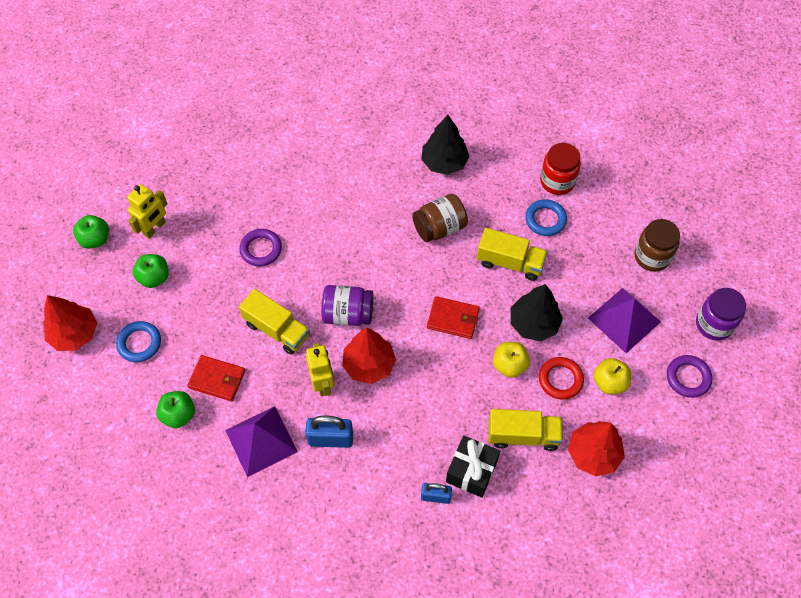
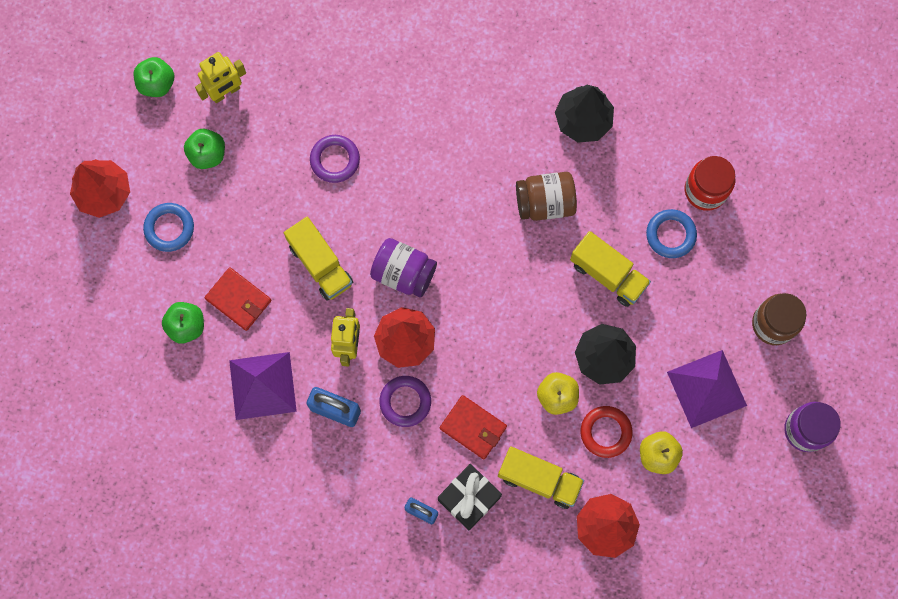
camera: 20 degrees right, 15 degrees up
red wallet [427,296,480,339] -> red wallet moved to [440,395,507,459]
purple ring [667,355,712,398] -> purple ring moved to [379,376,431,427]

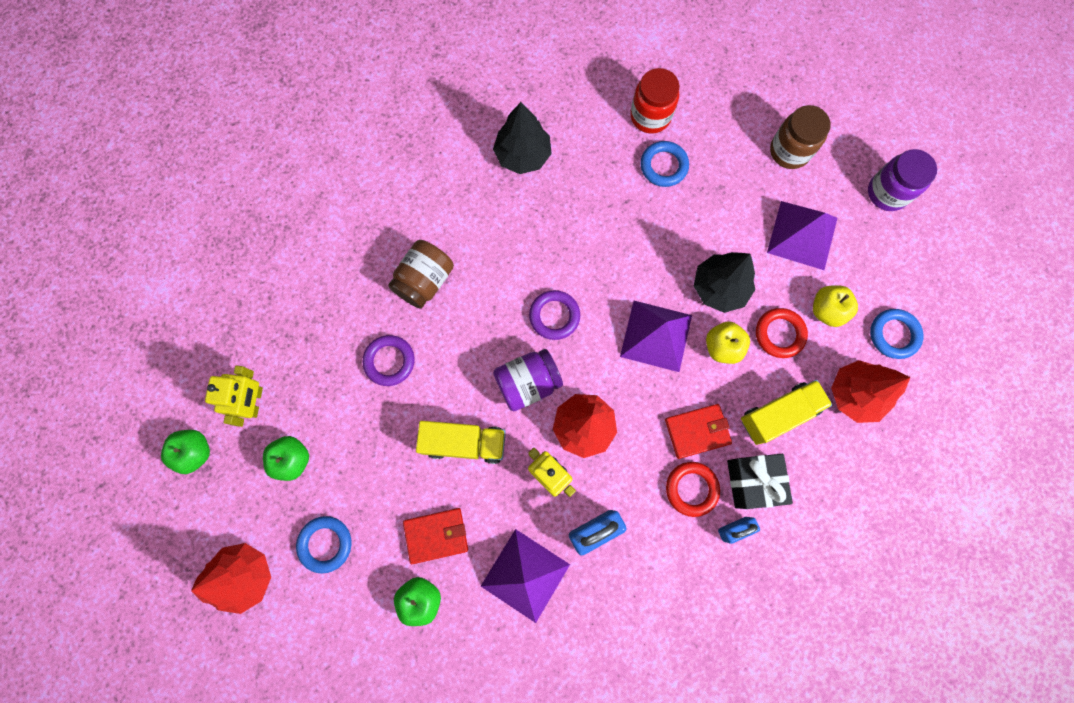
camera: 50 degrees left, 0 degrees up
purple ring [379,376,431,427] -> purple ring moved to [529,290,580,340]
brown jar [516,172,577,221] -> brown jar moved to [388,240,454,309]
yellow truck [570,231,651,307] -> none
none -> purple pyramid [620,301,692,372]
none -> red ring [666,462,720,517]
none -> blue ring [870,309,924,359]

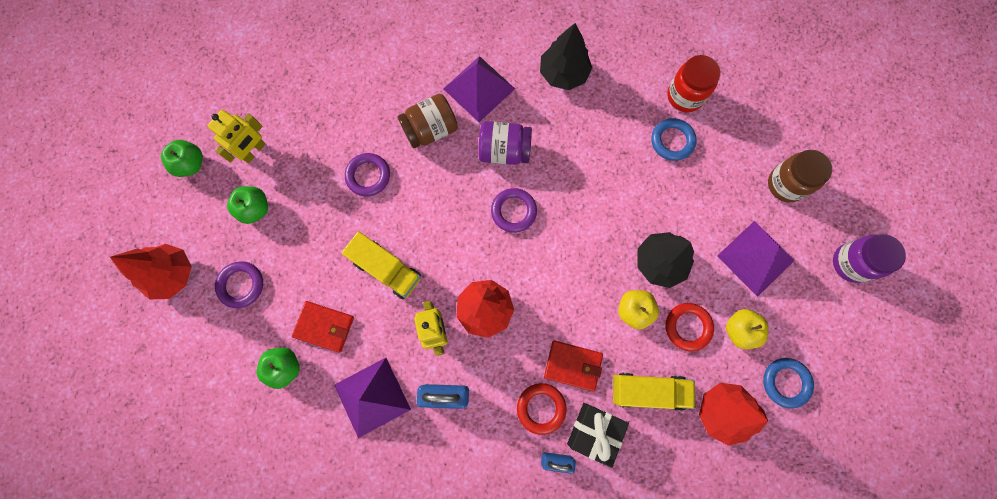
camera: 30 degrees right, 0 degrees up
blue ring [296,516,352,574] -> purple ring [215,261,263,308]
purple jar [493,349,563,411] -> purple jar moved to [478,121,532,165]
purple pyramid [620,301,692,372] -> purple pyramid moved to [443,56,515,122]

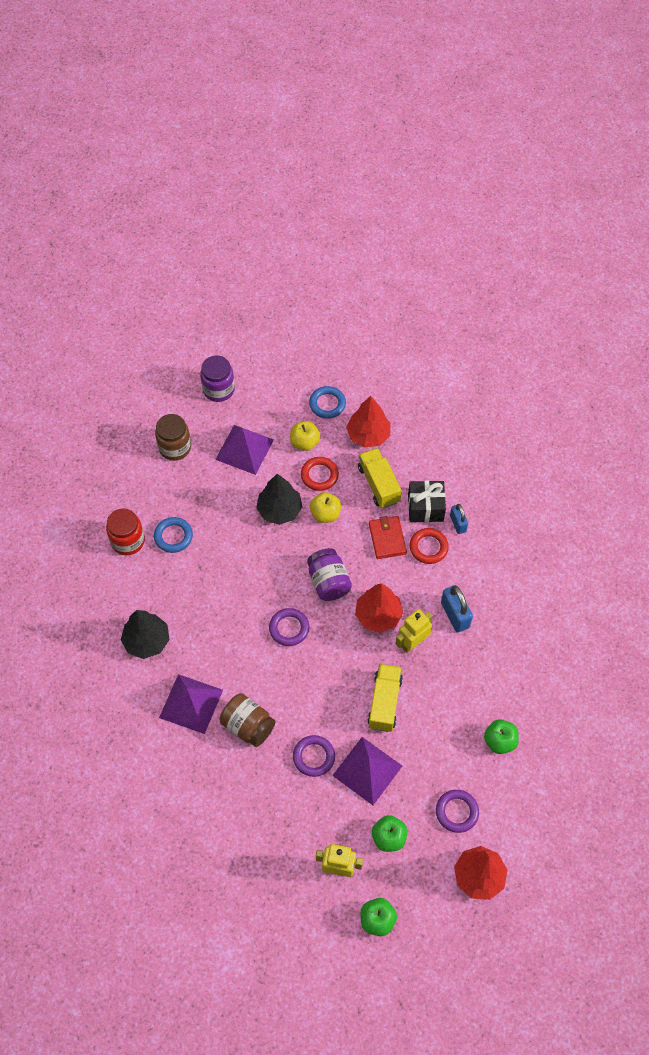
camera: 115 degrees left, 15 degrees down
red wallet [292,301,354,353] -> none
purple pyramid [334,358,411,438] -> purple pyramid moved to [332,737,402,805]
purple jar [478,121,532,165] -> purple jar moved to [307,548,352,601]

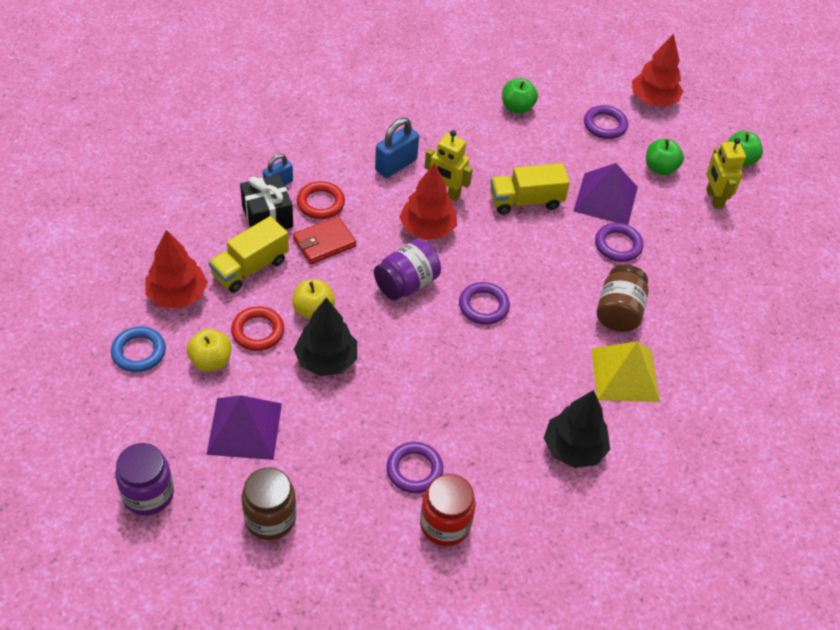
camera: 115 degrees left, 10 degrees down
blue ring [154,517,193,553] -> purple ring [387,442,443,493]
purple pyramid [159,674,223,734] -> yellow pyramid [591,341,660,402]

